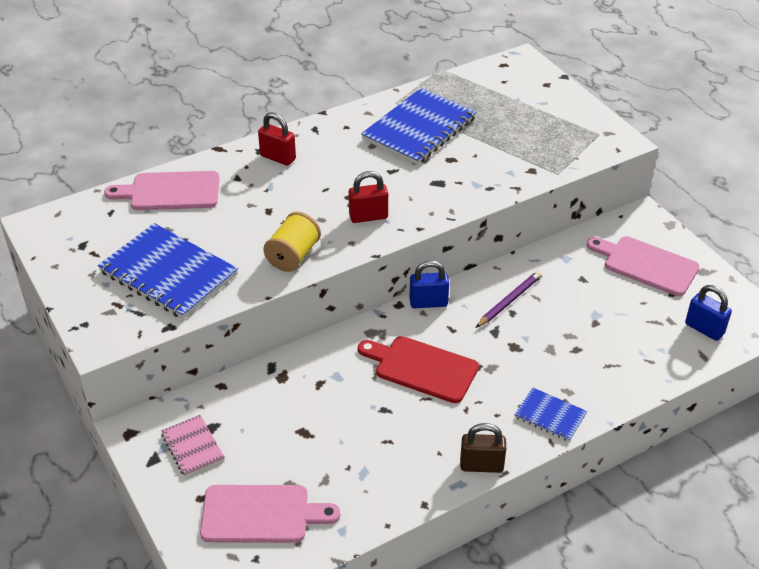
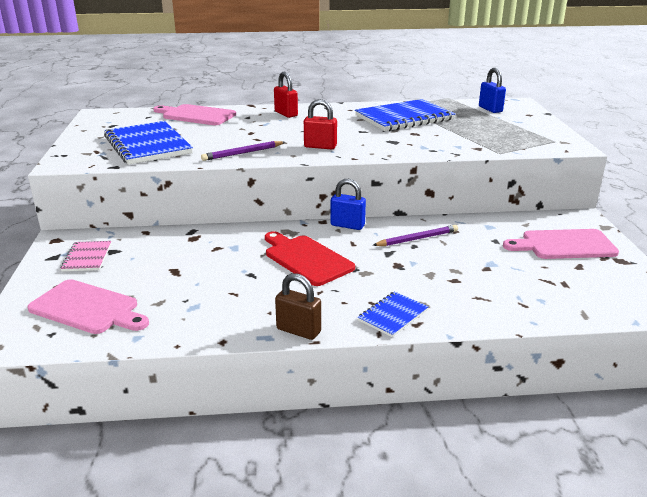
camera: 25 degrees right, 15 degrees down
yellow spool [263,212,321,272] -> purple pencil [201,141,285,161]
blue notebook [514,387,587,442] -> blue notebook turned 75 degrees clockwise [358,291,429,337]
pink cutting board [587,236,700,296] -> pink cutting board turned 60 degrees counterclockwise [503,229,619,259]
blue padlock [685,285,732,341] -> blue padlock moved to [479,68,506,113]

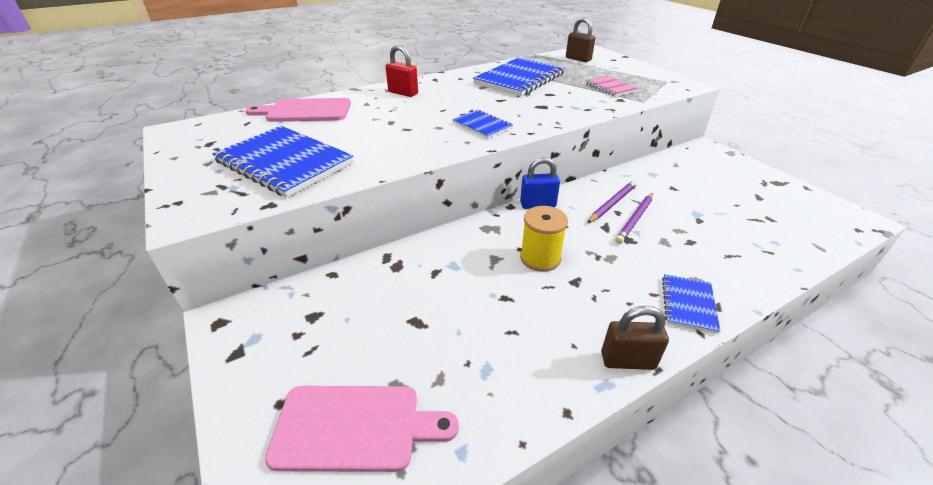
camera: 25 degrees left, 10 degrees up
pink notebook [60,241,111,272] -> pink notebook moved to [586,75,638,97]
purple pencil [201,141,285,161] -> purple pencil moved to [615,193,653,244]
red cutting board [265,231,355,286] -> yellow spool [520,206,568,272]
red padlock [304,99,337,149] -> blue notebook [452,110,513,138]
blue padlock [479,68,506,113] -> brown padlock [566,17,595,62]
pink cutting board [503,229,619,259] -> none

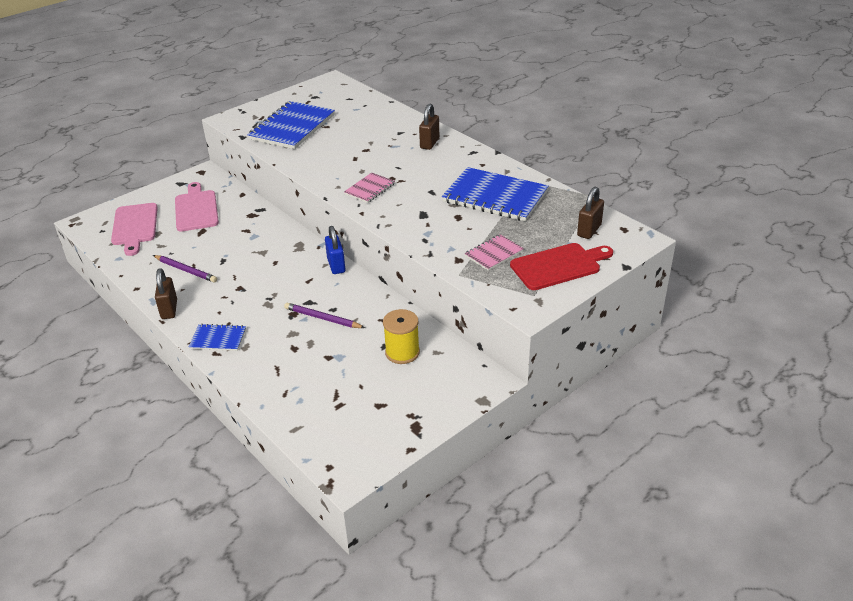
camera: 80 degrees right, 0 degrees up
pink cutting board [245,98,351,122] -> pink cutting board moved to [175,182,219,232]
red padlock [385,45,418,97] -> brown padlock [419,104,439,150]
blue notebook [452,110,513,138] -> pink notebook [344,173,395,203]
yellow spool [520,206,568,272] -> yellow spool moved to [383,309,420,364]
purple pencil [587,180,637,223] -> purple pencil moved to [153,255,217,282]
none -> red cutting board [510,243,613,290]

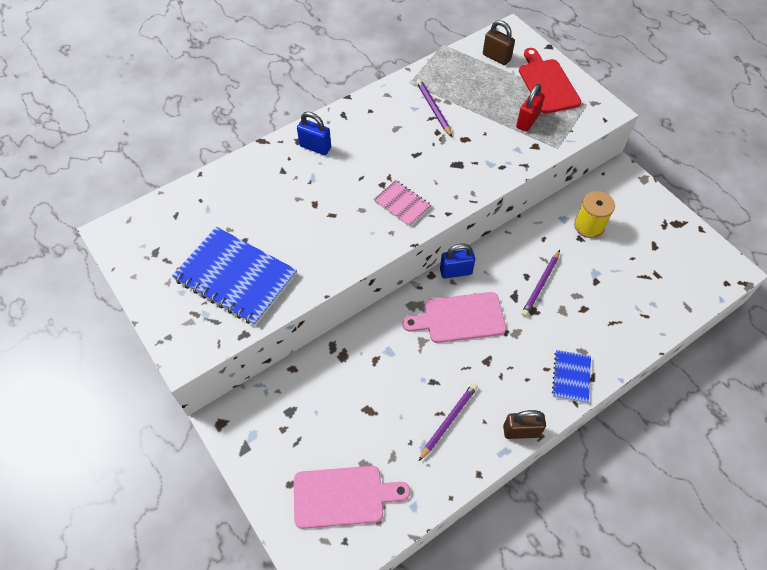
camera: 85 degrees left, 20 degrees up
pink cutting board [175,182,219,232] -> pink cutting board moved to [403,292,506,343]
brown padlock [419,104,439,150] -> blue padlock [297,112,331,155]
blue notebook [442,167,549,221] -> purple pencil [416,79,452,137]
pink notebook [465,234,524,271] -> red padlock [516,84,545,132]

